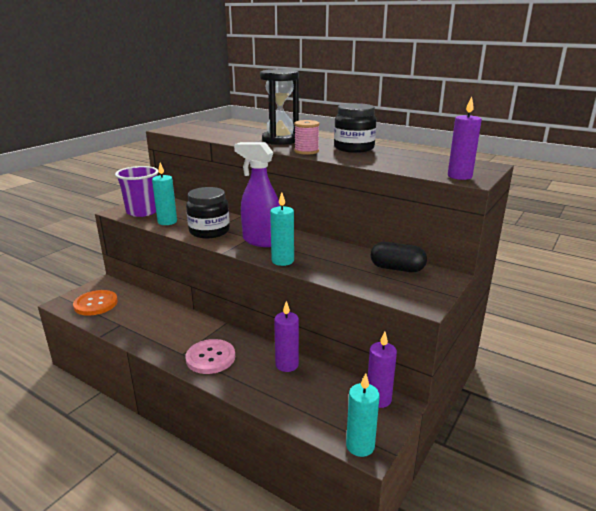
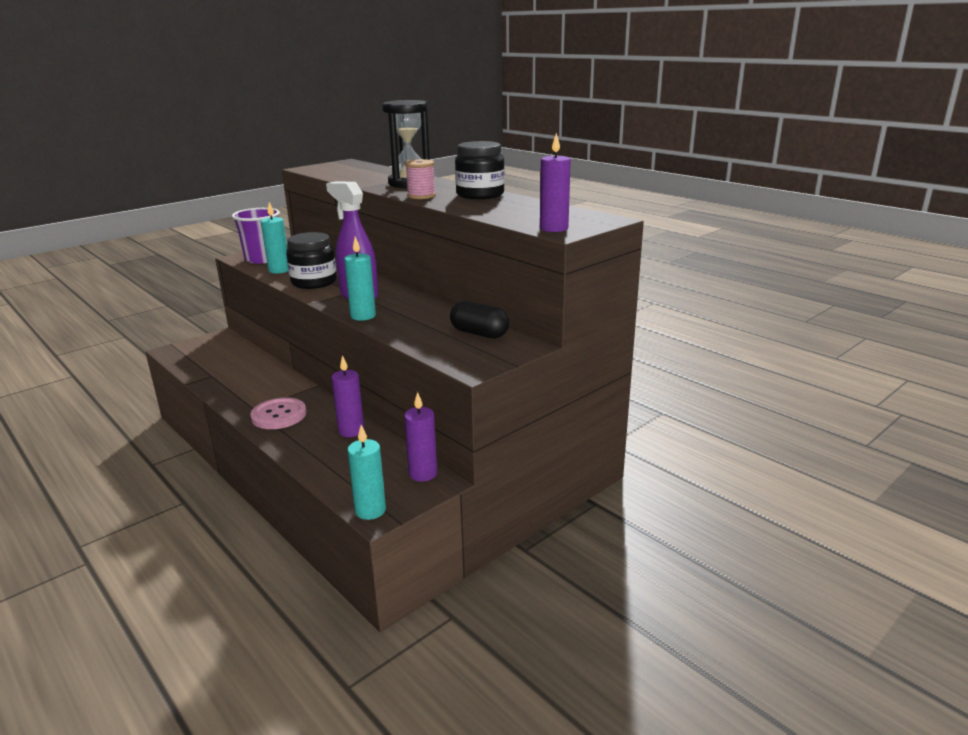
camera: 15 degrees right, 0 degrees up
orange button [73,290,118,316] -> none

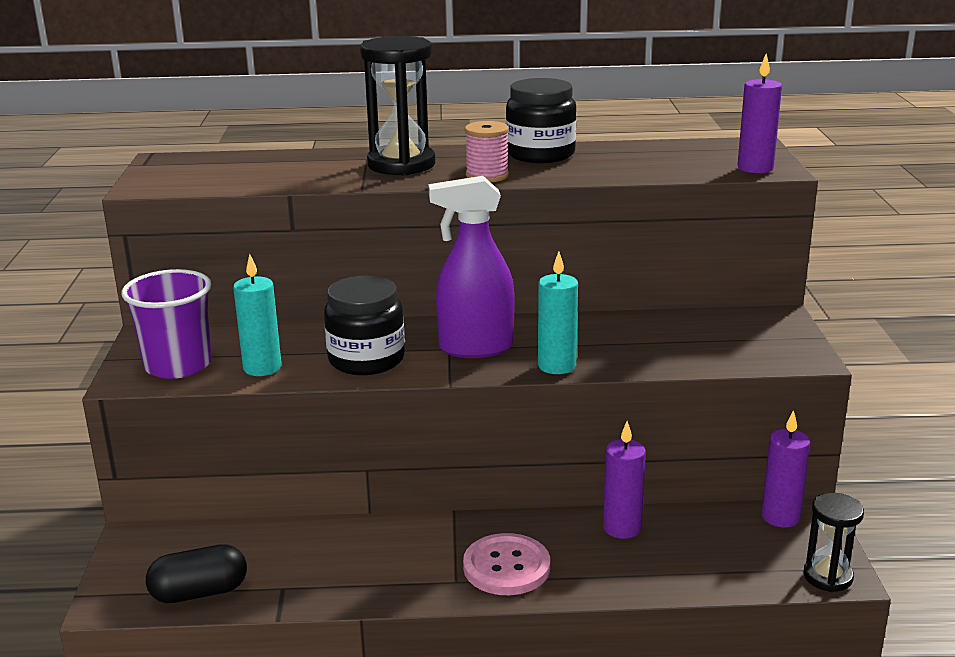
camera: 50 degrees left, 0 degrees up
turquoise candle [347,425,386,520] -> black hourglass [803,493,864,592]
black capsule [450,301,509,339] -> black capsule moved to [146,544,247,603]

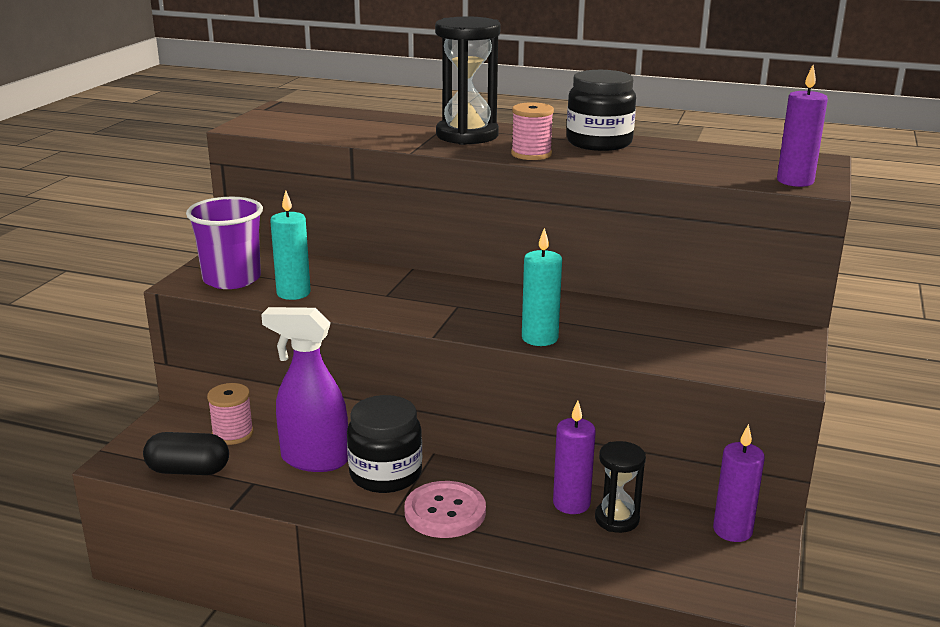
camera: 20 degrees right, 0 degrees up
black jar [324,275,405,375] -> black jar moved to [347,395,422,493]
purple spray bottle [428,176,515,358] -> purple spray bottle moved to [261,307,348,472]
black hourglass [803,493,864,592] -> black hourglass moved to [595,441,646,533]
none -> pink spool [207,383,254,445]

